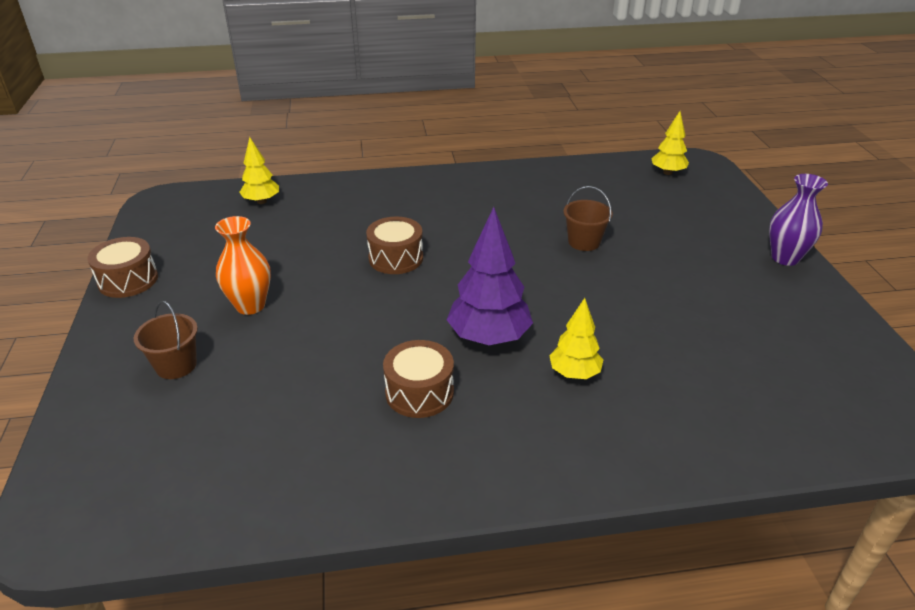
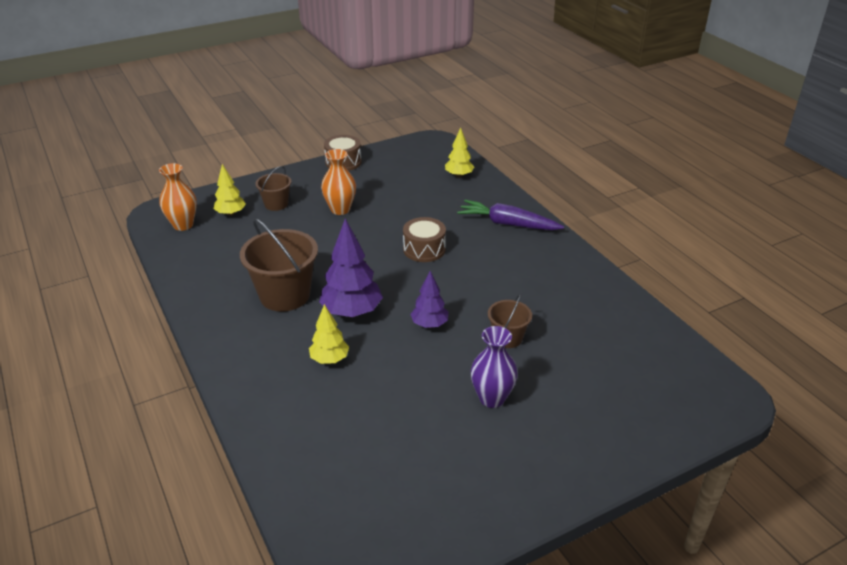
camera: 70 degrees right, 0 degrees up
brown drum [383,340,454,418] -> brown bucket [240,218,318,312]
yellow tree [651,111,689,175] -> yellow tree moved to [214,164,246,216]
purple vase [769,174,828,266] -> purple vase moved to [471,326,518,408]
none -> orange vase [159,163,197,231]
none -> purple tree [410,271,448,328]
none -> purple carrot [457,200,564,230]

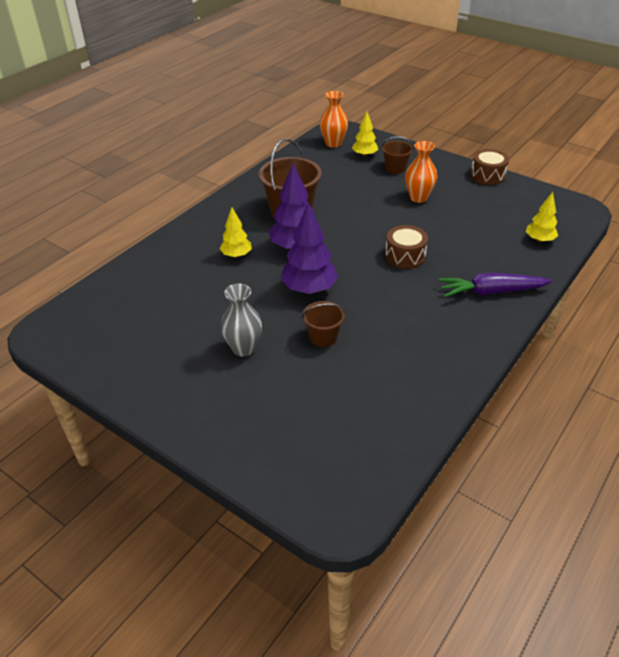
camera: 65 degrees right, 5 degrees up
purple tree [410,271,448,328] -> purple tree [280,202,338,294], size x1.67
purple carrot [457,200,564,230] -> purple carrot turned 90 degrees counterclockwise [438,273,552,297]
purple vase [471,326,518,408] -> grey vase [220,284,262,357]

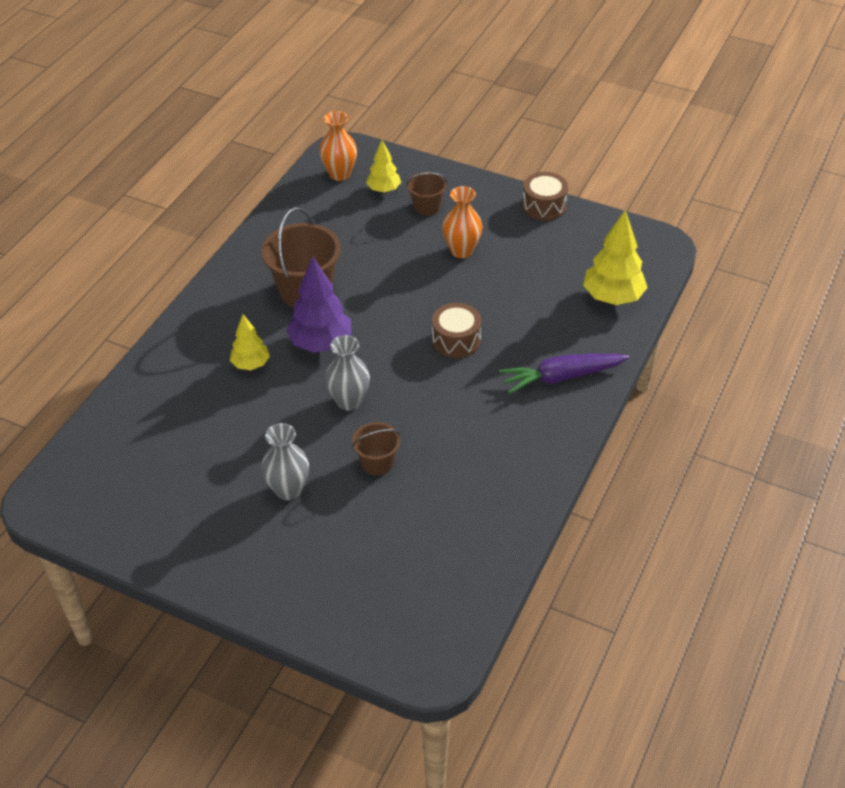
camera: 10 degrees left, 5 degrees up
purple tree [280,202,338,294] -> grey vase [325,335,370,411]
yellow tree [526,192,558,243] -> yellow tree [583,210,648,305], size x1.67

